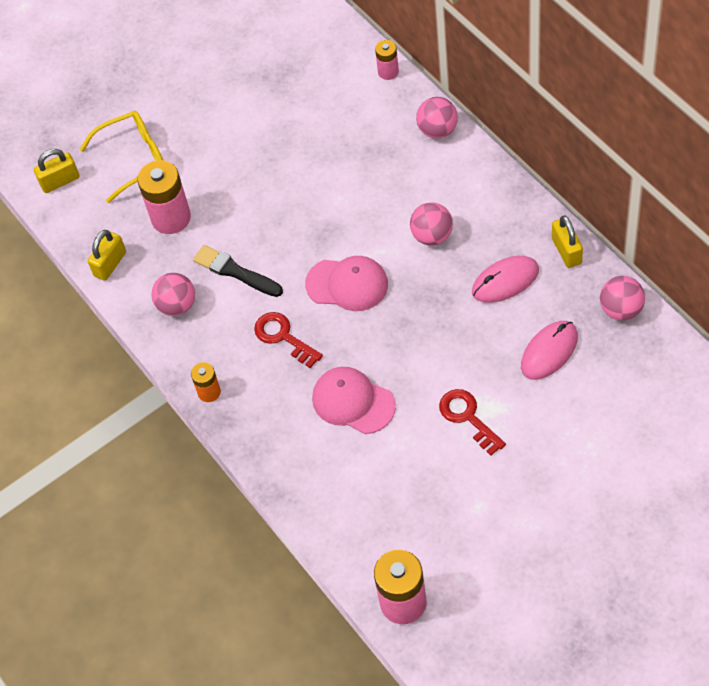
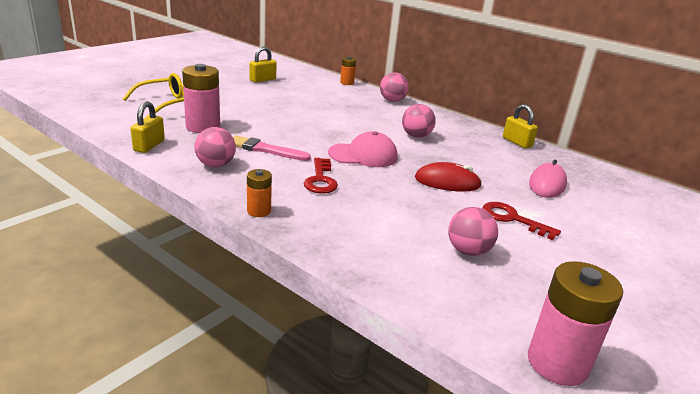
camera: 25 degrees left, 30 degrees down
yellow padlock [34,149,79,193] -> yellow padlock moved to [249,47,277,83]
black brush [193,245,283,297] -> pink brush [233,135,311,161]
red key [254,312,323,368] -> red key turned 120 degrees counterclockwise [304,158,338,194]
pink cap [312,367,396,434] -> none
pink battery [375,40,399,80] -> orange battery [340,56,356,85]
pink mouse [472,256,539,303] -> none
pink ball [600,276,645,321] -> pink ball moved to [448,207,498,256]
none -> red mouse [415,162,482,192]

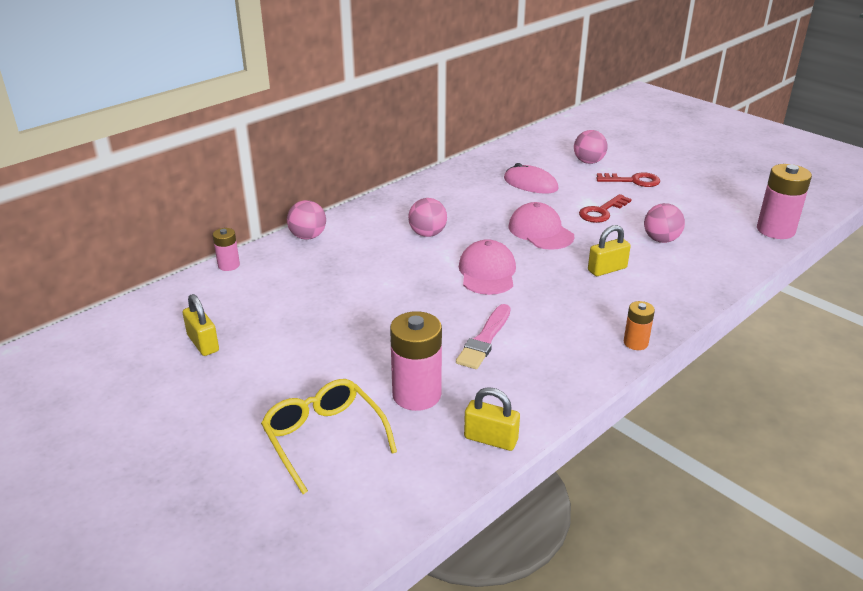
camera: 80 degrees left, 5 degrees up
pink ball [194,127,236,167] -> pink ball moved to [574,130,608,164]
red key [304,158,338,194] -> red key moved to [596,172,660,187]
orange battery [340,56,356,85] -> pink battery [213,228,240,271]
red mouse [415,162,482,192] -> pink cap [508,202,574,250]
yellow padlock [503,104,538,149] -> yellow padlock moved to [588,225,631,276]

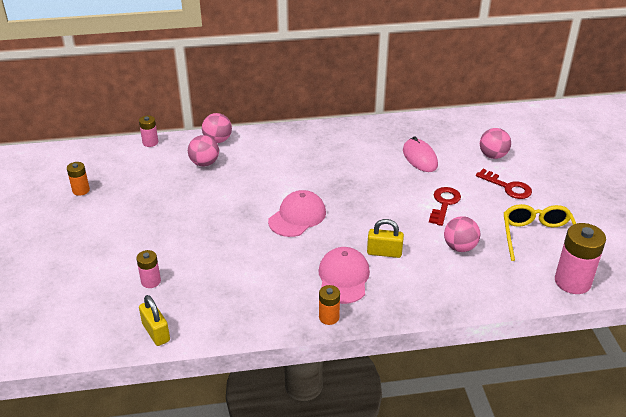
camera: 35 degrees right, 5 degrees up
yellow padlock [182,294,219,356] -> orange battery [67,162,90,196]
yellow glasses [261,379,397,494] -> yellow glasses moved to [504,204,576,261]
pink battery [390,311,442,411] -> pink battery [136,250,161,288], size x0.54
pink ball [408,198,447,237] -> pink ball moved to [188,135,219,167]
pink brush [456,304,510,369] -> none
pink cap [508,202,574,250] -> pink cap moved to [318,247,370,304]
red key [579,194,632,223] -> red key turned 120 degrees clockwise [429,187,461,226]

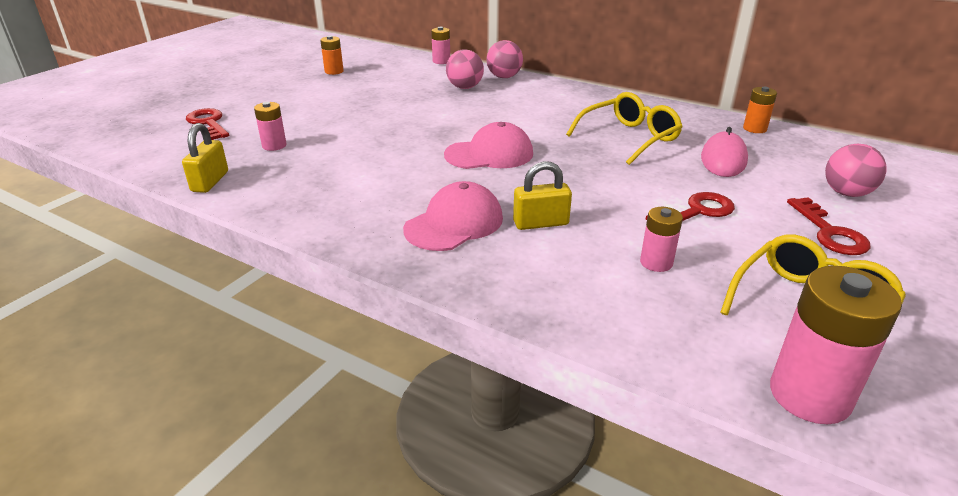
camera: 40 degrees right, 5 degrees down
orange battery [319,285,340,325] -> orange battery moved to [743,87,777,133]
yellow padlock [367,219,404,258] -> yellow padlock turned 60 degrees counterclockwise [513,161,572,230]
pink ball [444,216,480,252] -> pink battery [640,207,683,272]
none -> red key [186,108,229,140]
none -> yellow glasses [566,92,683,165]

